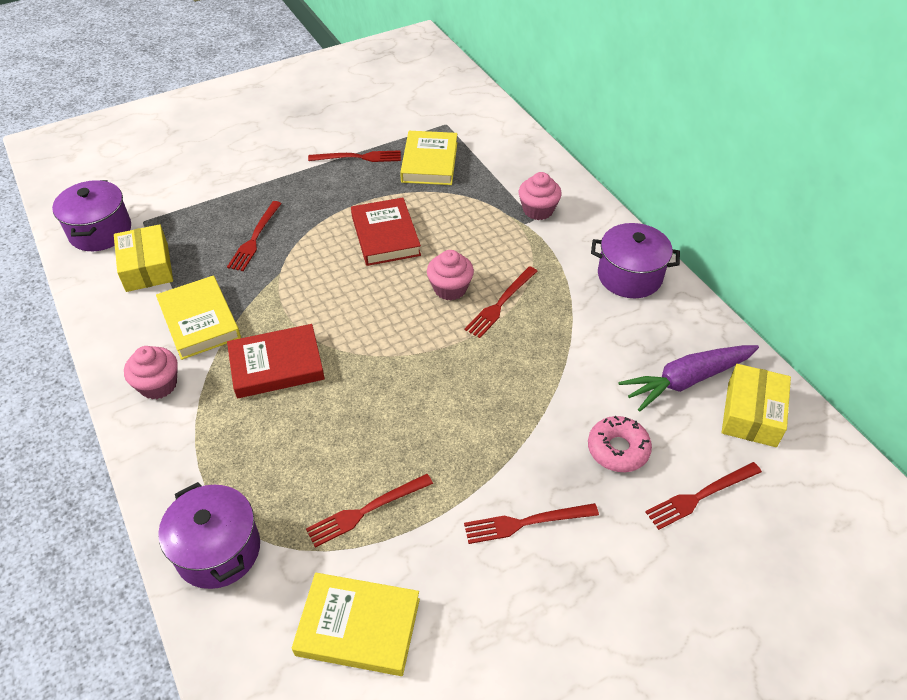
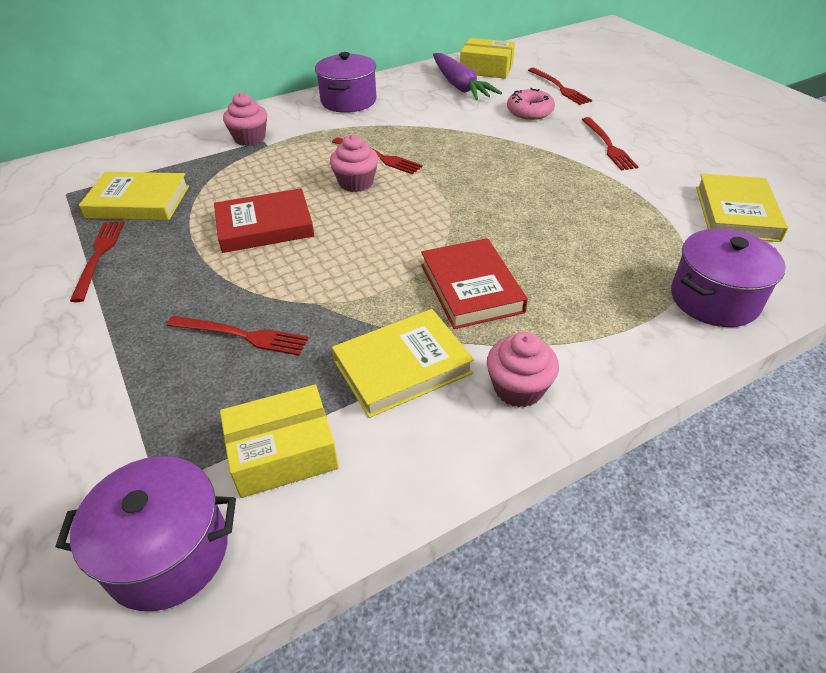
camera: 90 degrees left, 5 degrees down
red fork [306,474,433,547] -> none

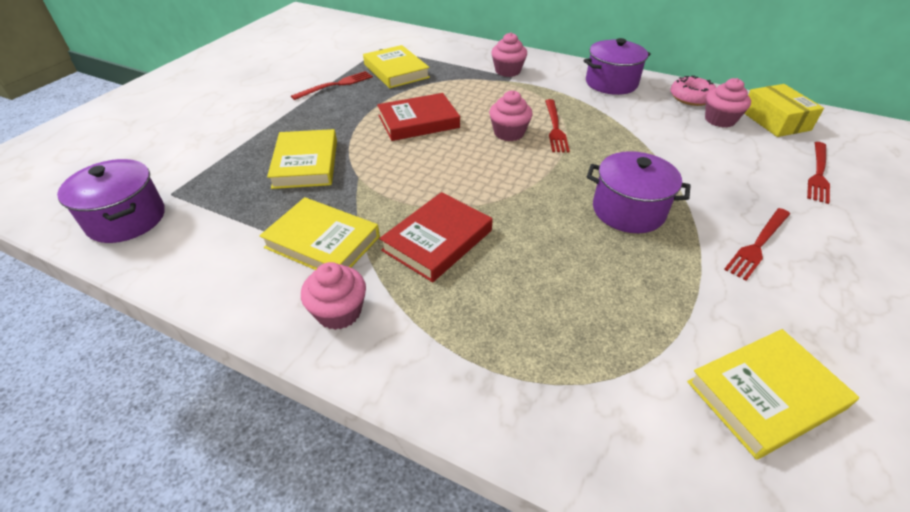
camera: 55 degrees right, 0 degrees up
red fork [167,316,308,356] -> yellow book [267,129,337,189]
red book [214,188,314,253] -> red book turned 60 degrees counterclockwise [377,93,460,141]
yellow box [220,385,339,498] -> none
purple carrot [433,53,502,100] -> pink cupcake [705,78,751,128]
pink donut [507,88,555,120] -> pink donut moved to [670,75,716,106]
purple pot [671,228,786,327] -> purple pot moved to [587,151,690,233]

